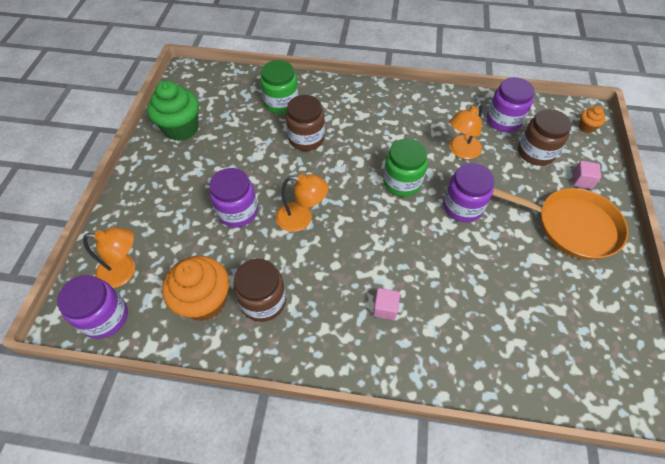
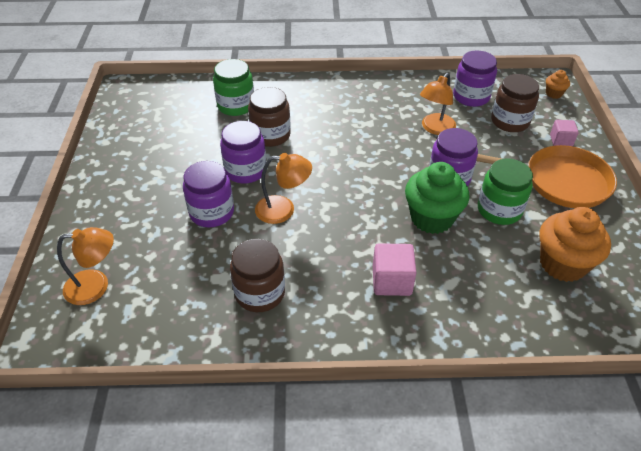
camera: 10 degrees left, 10 degrees down
purple jar [57,275,128,339] -> purple jar moved to [220,121,266,183]
green cupcake [147,81,199,141] -> green cupcake moved to [405,162,470,234]
orange cupcake [162,256,229,321] -> orange cupcake moved to [540,207,611,282]
pink cube [373,288,400,320] -> pink cube [373,243,417,296], size x1.56
green jar [383,138,428,197] -> green jar moved to [478,158,533,225]

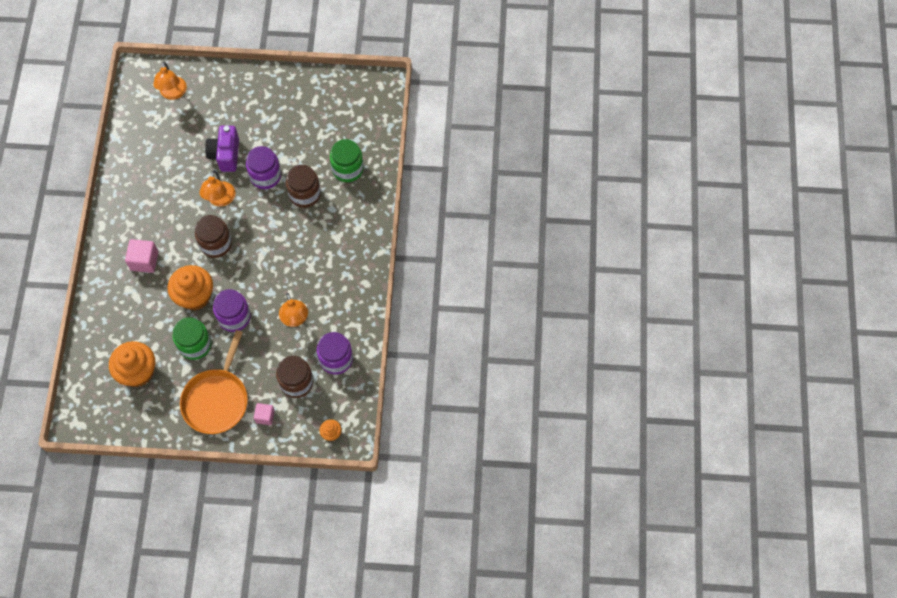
camera: 95 degrees right, 20 degrees up
purple jar [183,161,234,227] -> purple camera [205,126,239,172]
brown jar [230,239,285,312] -> brown jar moved to [195,215,232,258]
green cupcake [405,162,470,234] -> orange cupcake [168,265,213,310]
orange lamp [420,73,456,135] -> orange lamp turned 150 degrees counterclockwise [279,293,308,327]

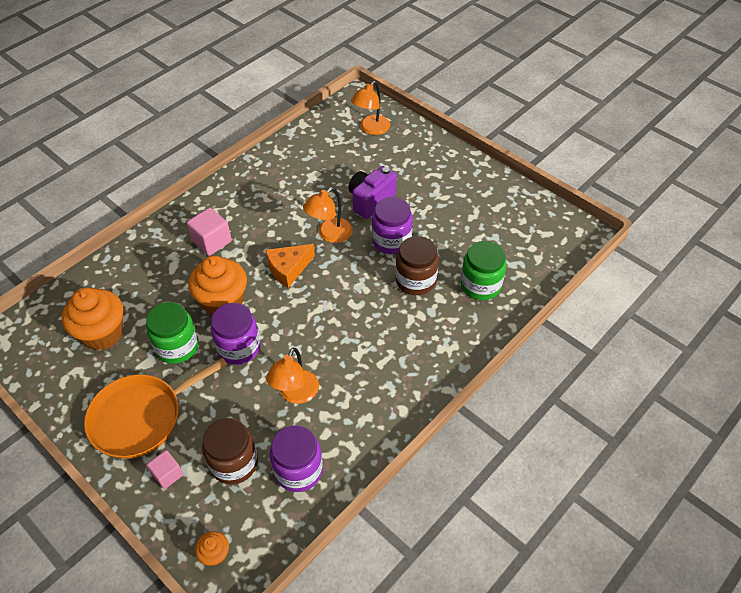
camera: 40 degrees right, 15 degrees down
brown jar [195,215,232,258] -> orange cheese [266,244,315,288]

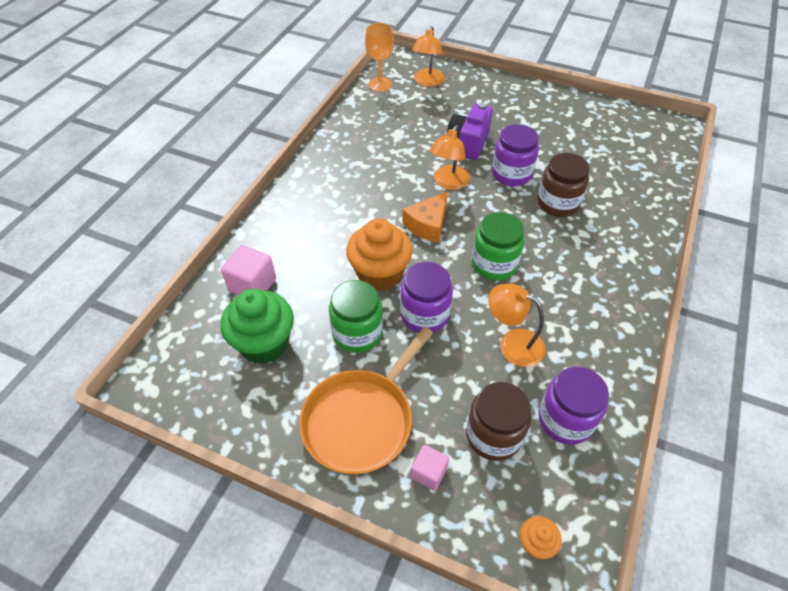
camera: 20 degrees left, 0 degrees up
orange cupcake [62,287,123,350] -> green cupcake [220,289,294,364]
pink cube [187,207,232,256] -> pink cube moved to [221,245,276,295]
orange lamp [266,348,319,404] -> orange lamp turned 120 degrees clockwise [488,284,546,367]
green jar [461,241,506,300] -> green jar moved to [472,212,525,280]
none -> orange goblet [365,23,394,92]

